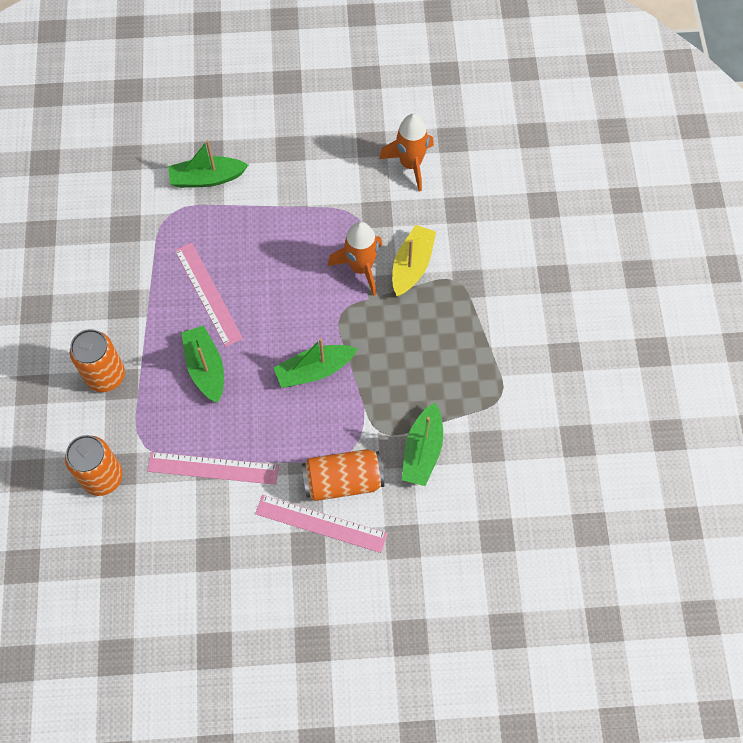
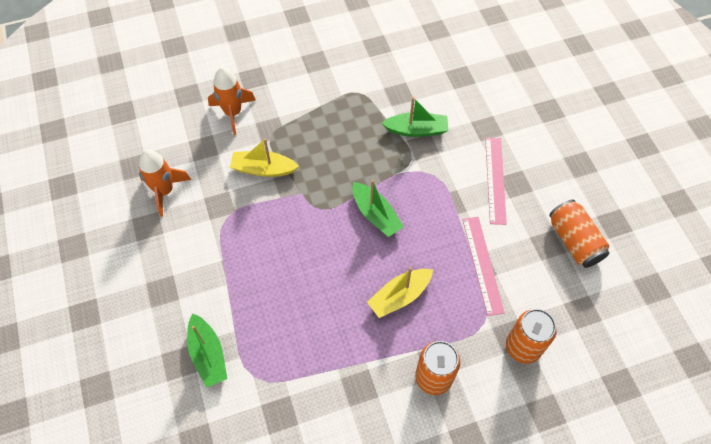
camera: 105 degrees left, 5 degrees down
pink ruler [175,243,243,347] -> none
green boat [182,325,224,403] -> yellow boat [367,267,433,318]
orange can [302,449,384,501] -> orange can moved to [549,200,609,268]
orange rocket [328,222,382,296] -> orange rocket moved to [208,67,256,135]

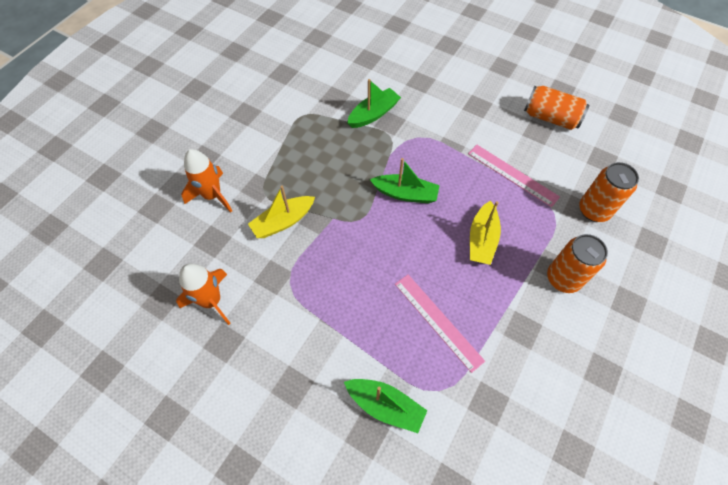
camera: 40 degrees left, 0 degrees up
pink ruler [485,138,507,225] -> pink ruler moved to [395,275,485,373]

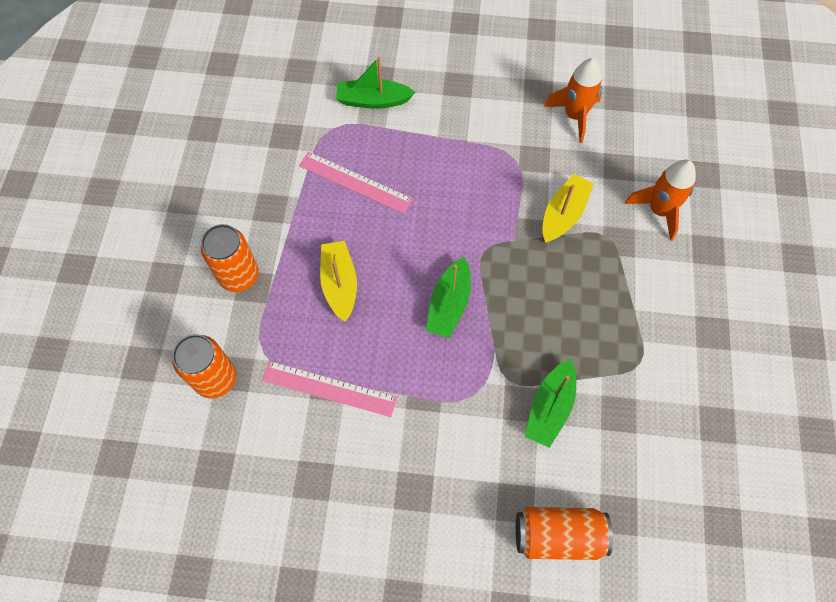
camera: 155 degrees right, 5 degrees up
green boat [370,158,440,203] -> green boat turned 60 degrees counterclockwise [426,257,471,338]
orange can [524,86,589,130] -> orange can moved to [516,507,613,560]

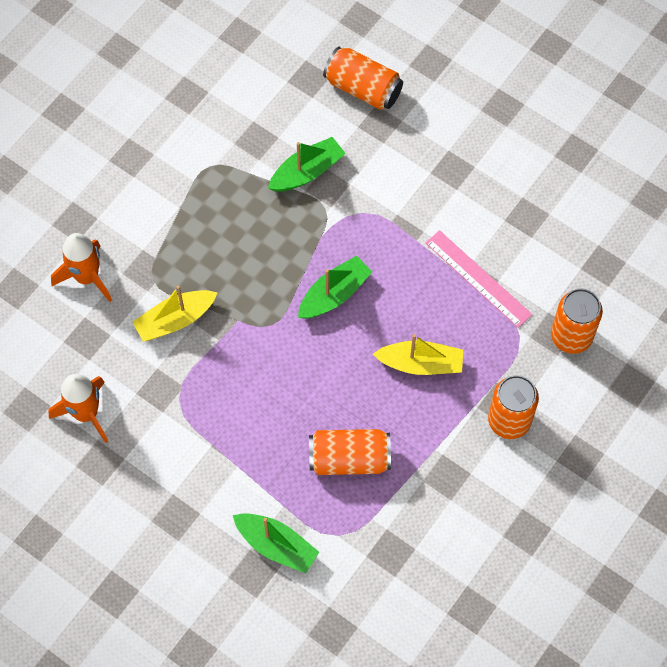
camera: 150 degrees left, 0 degrees up
pink ruler [299,152,413,214] -> orange can [309,429,391,475]
yellow boat [320,241,357,322] -> yellow boat turned 105 degrees counterclockwise [373,334,463,375]

